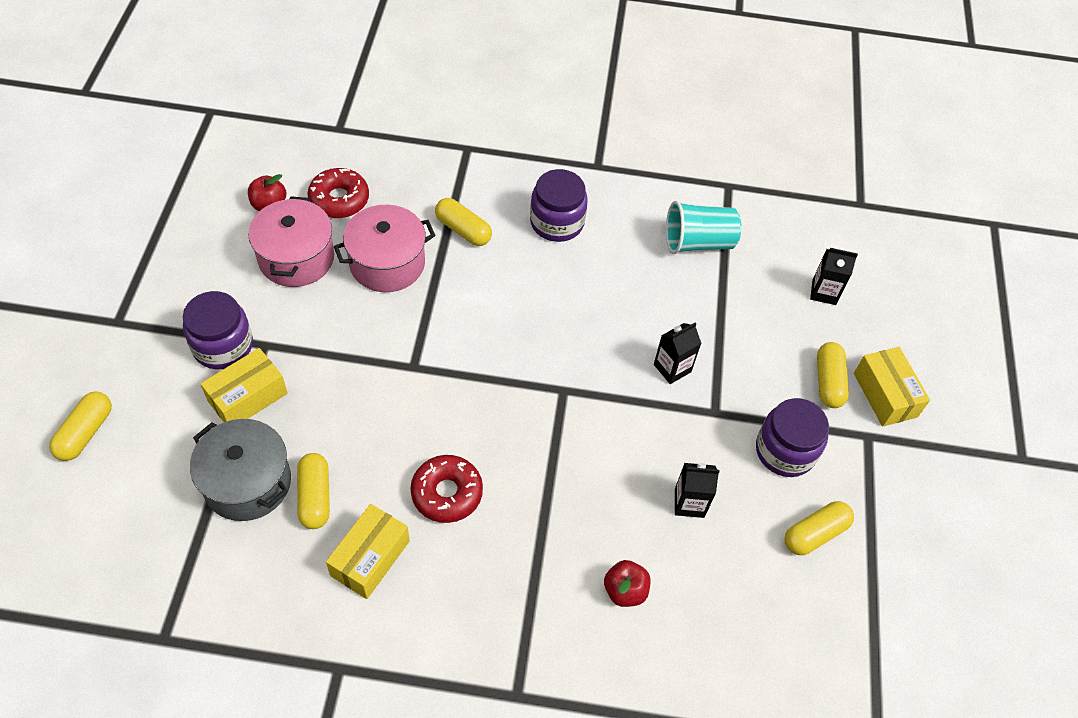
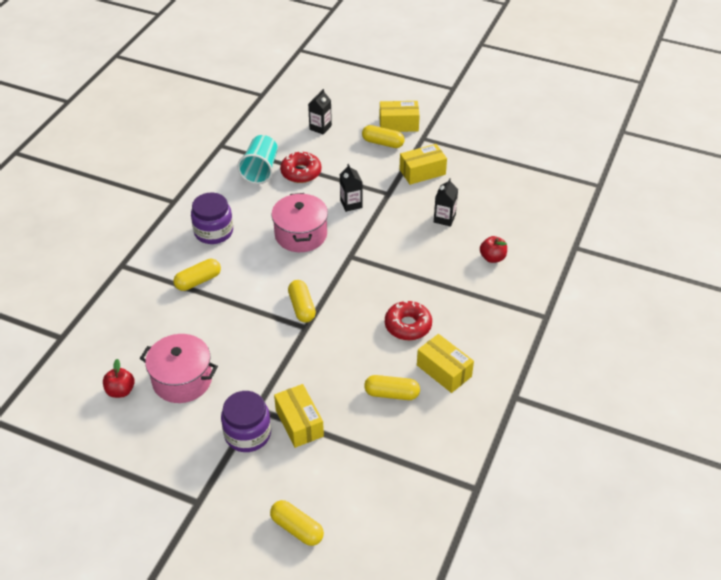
camera: 70 degrees left, 10 degrees down
grey pot [190,419,291,521] -> none
red donut [307,168,369,218] -> red donut moved to [280,152,321,183]
pink pot [334,205,436,292] -> pink pot moved to [272,193,328,252]
purple jar [756,398,829,477] -> yellow box [399,144,447,185]
yellow capsule [785,501,854,555] -> yellow capsule moved to [288,280,316,322]

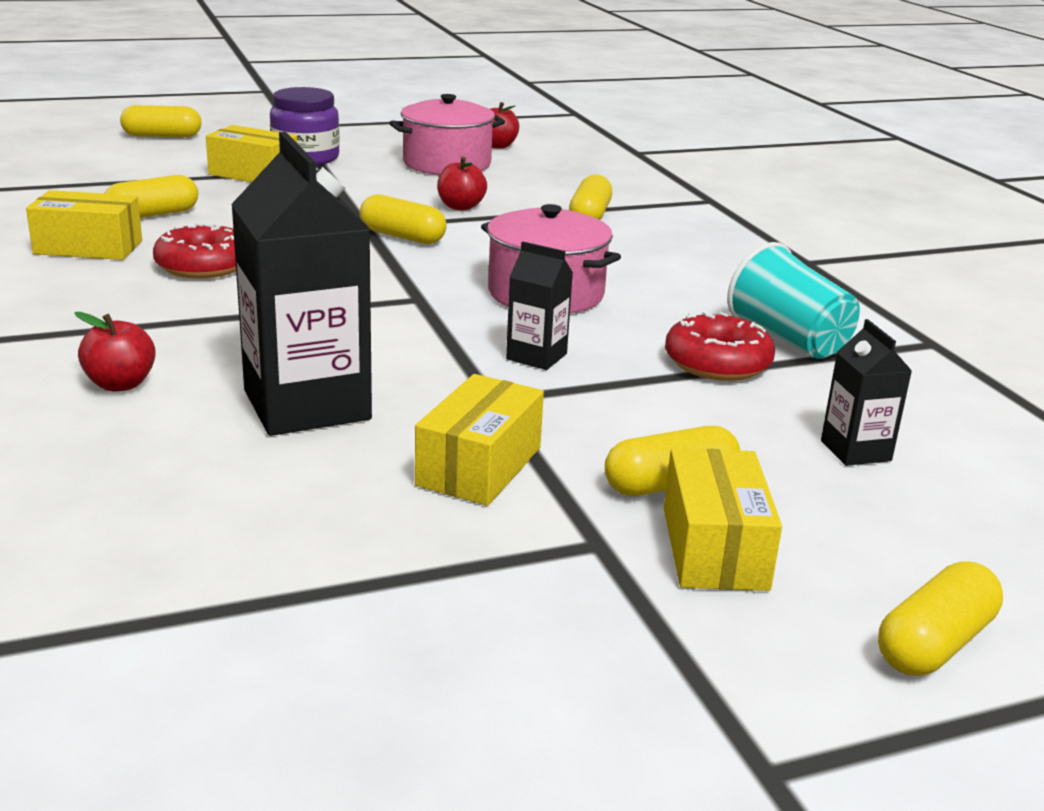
camera: 135 degrees right, 20 degrees down
purple jar [191,193,233,244] -> none
yellow box [379,101,420,132] -> yellow box turned 45 degrees counterclockwise [664,448,782,591]
black carton [434,178,458,227] -> black carton [231,132,372,436], size x2.04
none -> red apple [437,157,487,211]
none -> yellow capsule [878,561,1003,676]

